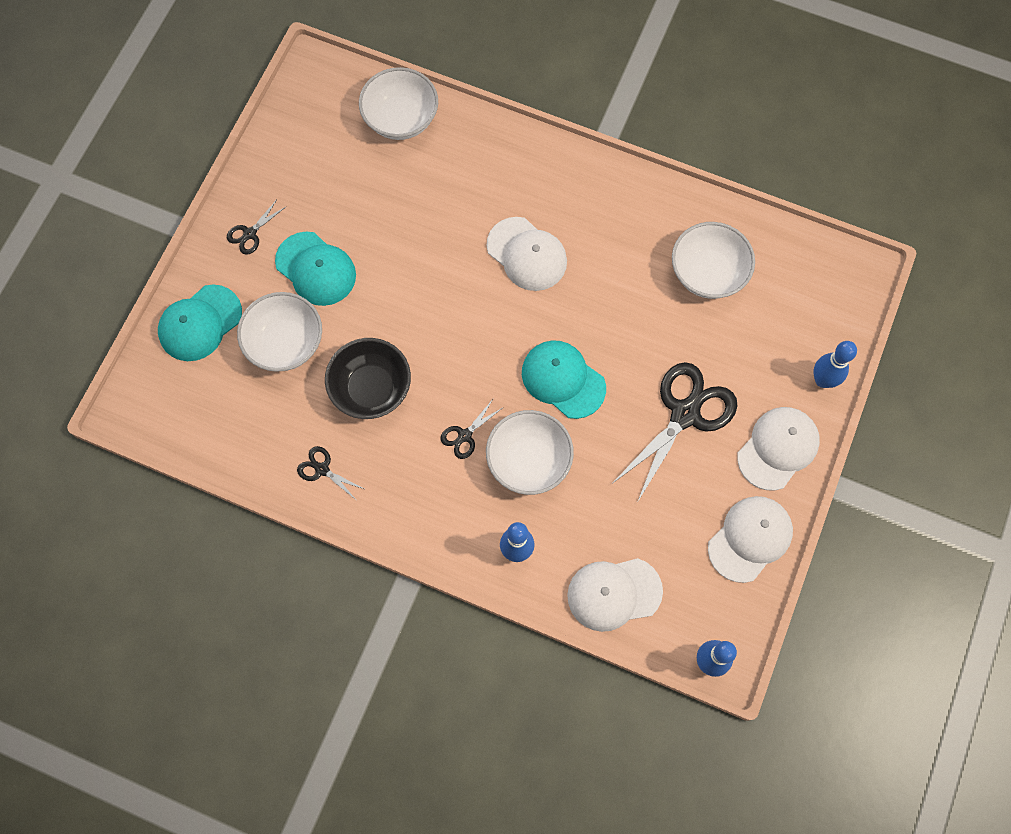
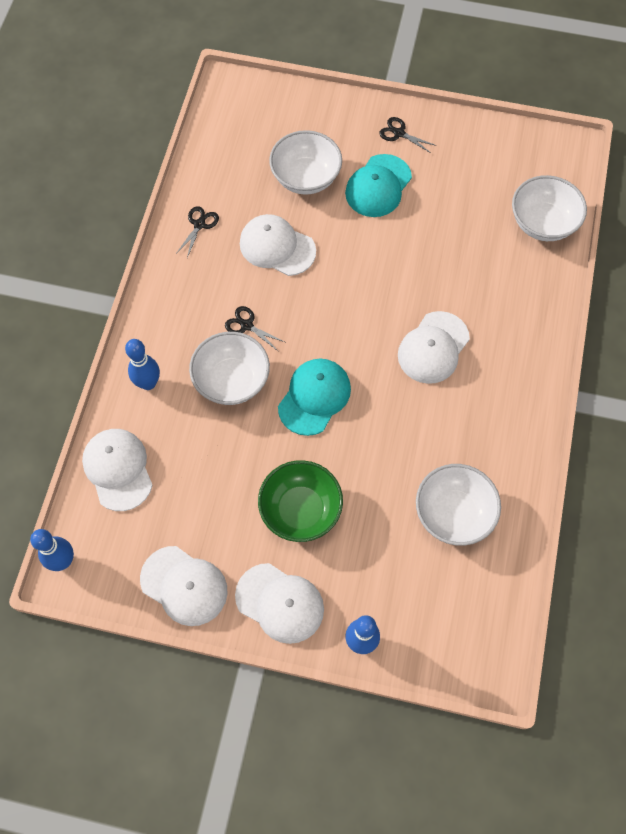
camera: 80 degrees right, 5 degrees down
turquoise cap [158,285,242,361] -> none
black bowl [325,338,411,419] -> white cap [240,214,316,276]
black scissors [613,362,737,501] -> green bowl [258,460,343,542]

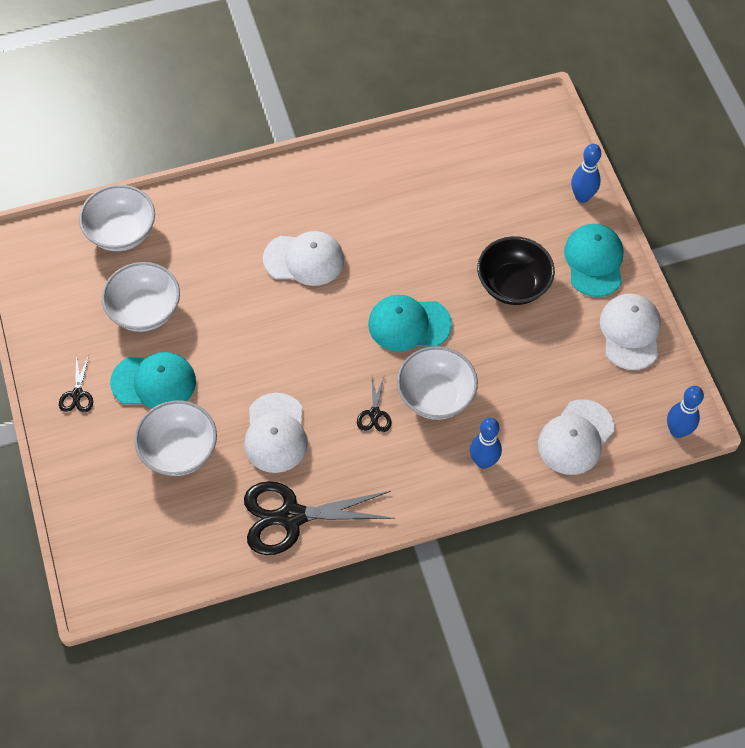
camera: 120 degrees left, 5 degrees down
black scissors [176,206,219,258] -> black scissors [244,481,395,555], size x2.18
white cap [235,563,324,644] -> turquoise cap [564,224,624,297]
green bowl [258,460,343,542] -> black bowl [477,236,555,305]
white bowl [416,464,501,546] -> white bowl moved to [102,262,180,332]

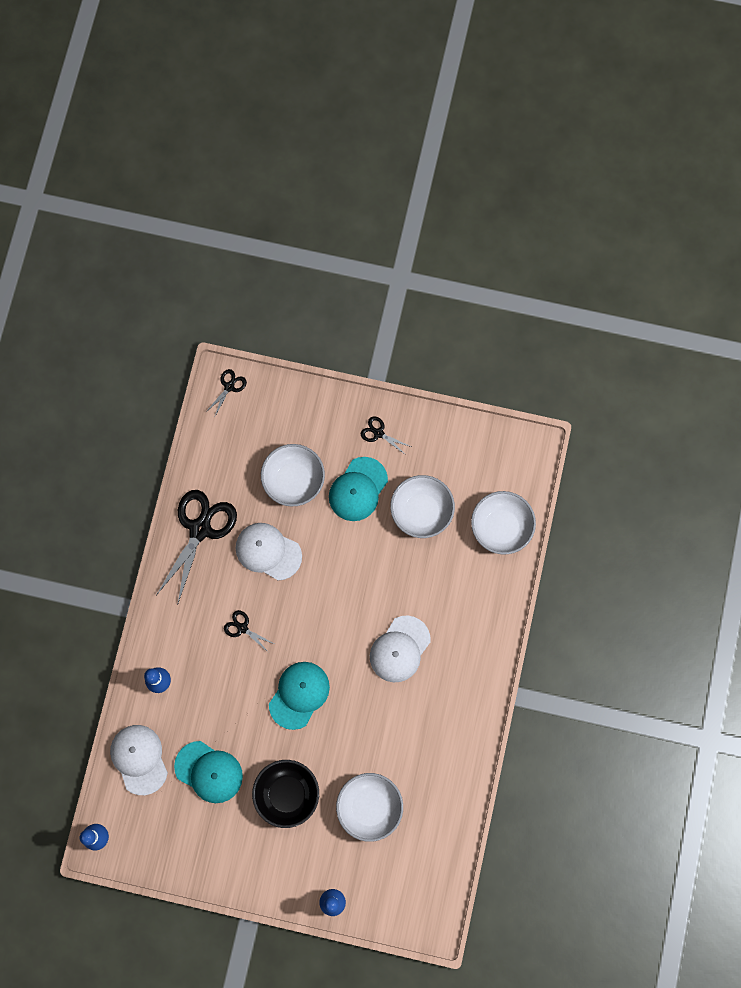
camera: 120 degrees right, 15 degrees up
white bowl [397,346,478,420] -> white bowl moved to [336,773,403,842]
turquoise cap [564,224,624,297] -> turquoise cap moved to [174,741,243,803]
white cap [600,293,661,370] -> none
none -> black scissors [205,369,247,418]

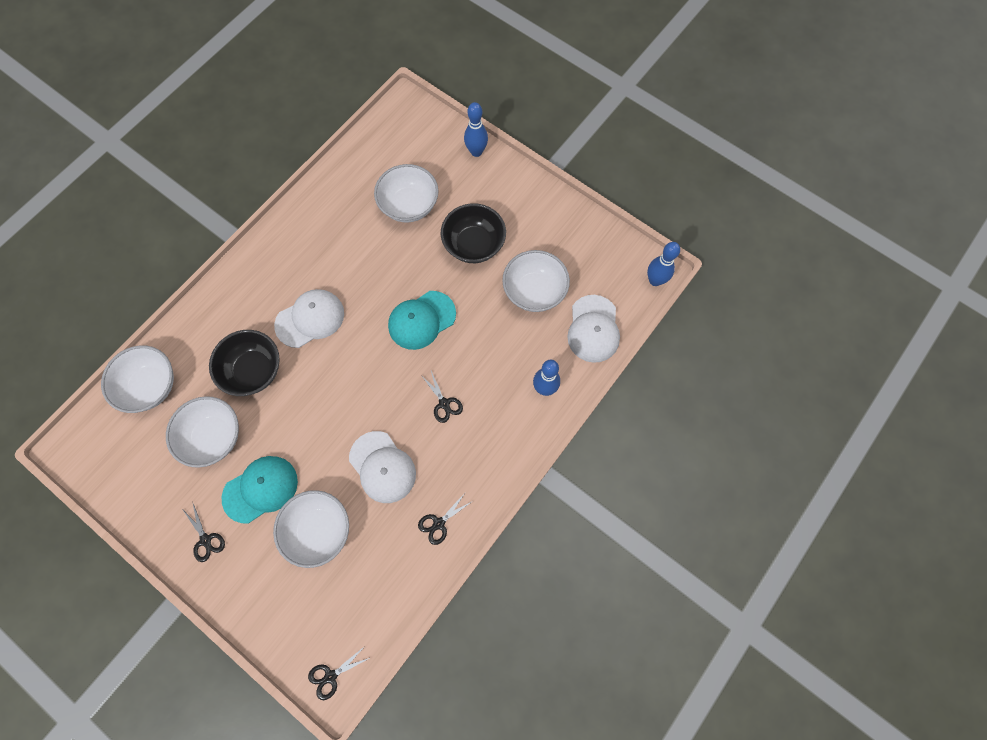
camera: 155 degrees left, 5 degrees down
black scissors [157,490,237,603] -> black scissors [418,493,473,545], size x0.46
turquoise cap [174,741,243,803] -> white bowl [502,250,570,312]
none -> black bowl [209,330,280,396]

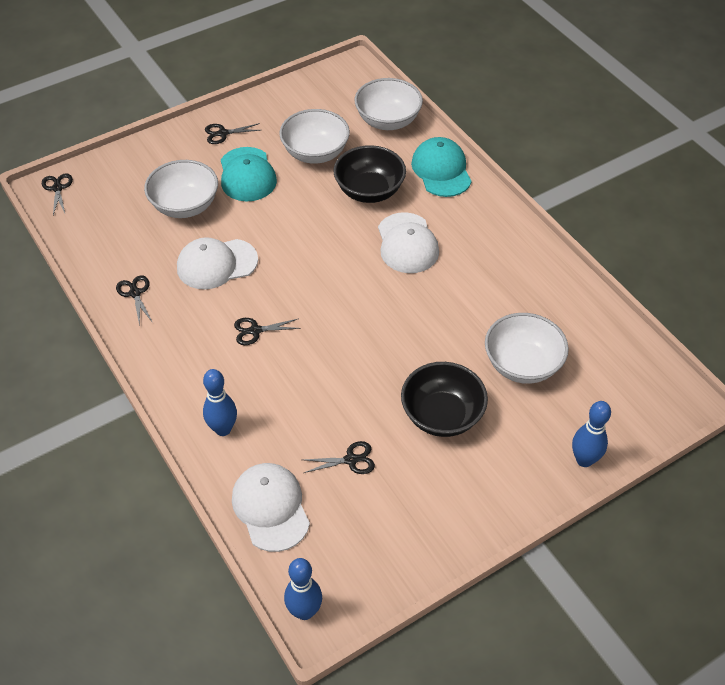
camera: 110 degrees right, 20 degrees down
turquoise cap [388,291,456,350] -> turquoise cap moved to [411,137,472,197]
white bowl [502,250,570,312] -> black scissors [304,441,375,474]
white cap [567,295,620,363] -> white cap turned 45 degrees clockwise [232,463,310,552]

